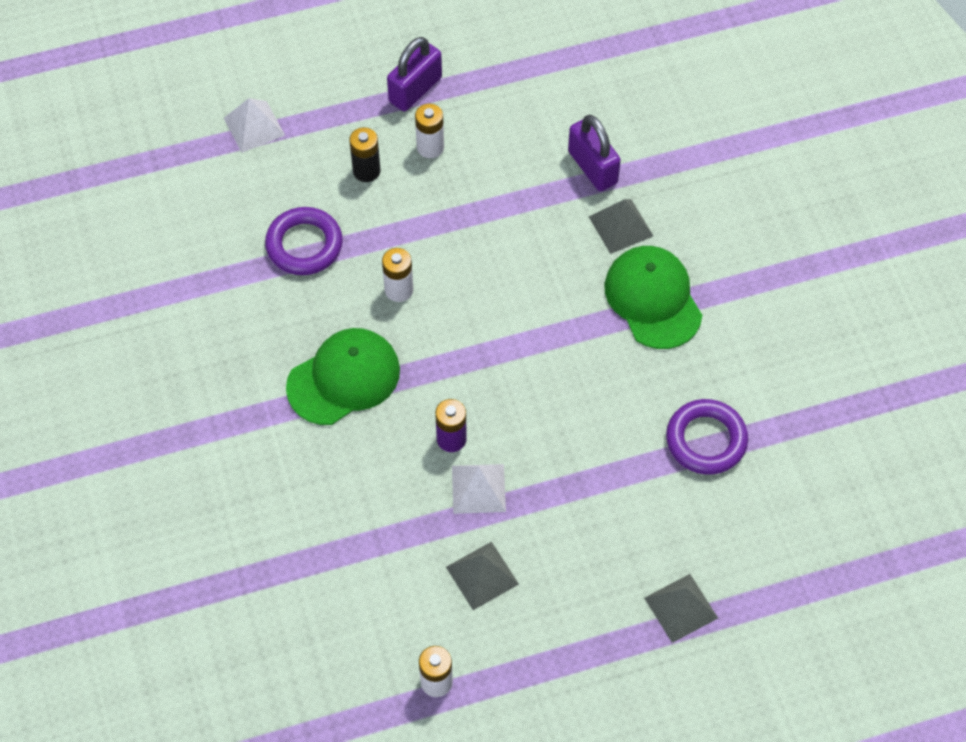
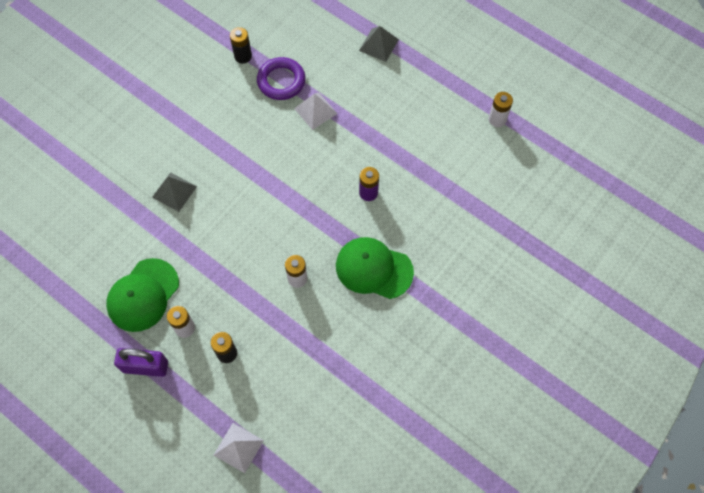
camera: 125 degrees left, 5 degrees up
purple ring [265,207,343,275] -> none
grey pyramid [446,542,519,610] -> none
white pyramid [452,464,506,514] -> white pyramid moved to [294,93,337,130]
purple padlock [568,115,621,191] -> none
green cap [604,246,703,349] -> green cap moved to [106,258,179,332]
none -> black battery [230,27,252,64]

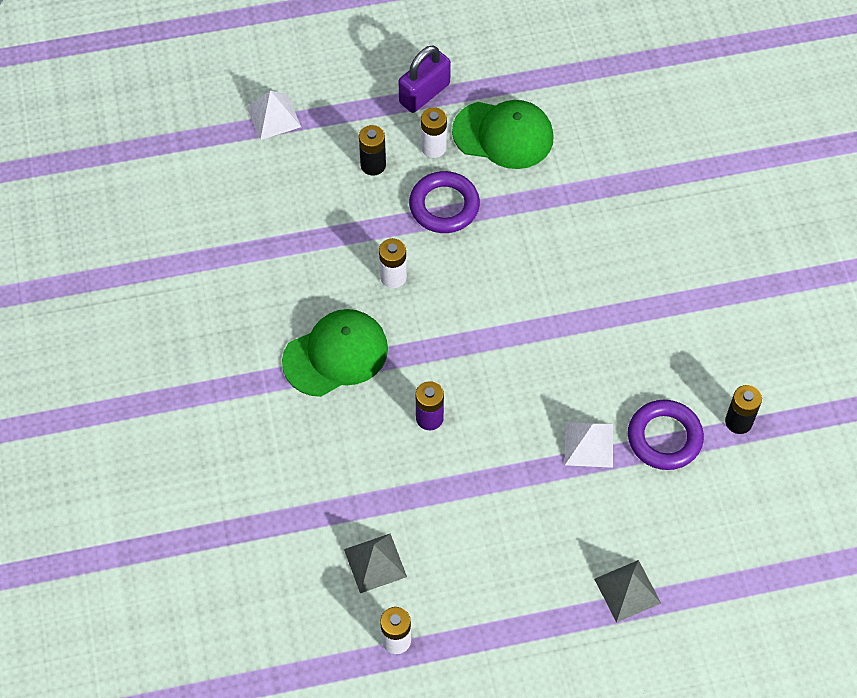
camera: 130 degrees right, 5 degrees down
green cap [106,258,179,332] -> green cap turned 120 degrees clockwise [452,100,554,169]
grey pyramid [152,172,197,212] -> grey pyramid moved to [344,534,407,593]
none -> purple ring [409,171,480,233]

